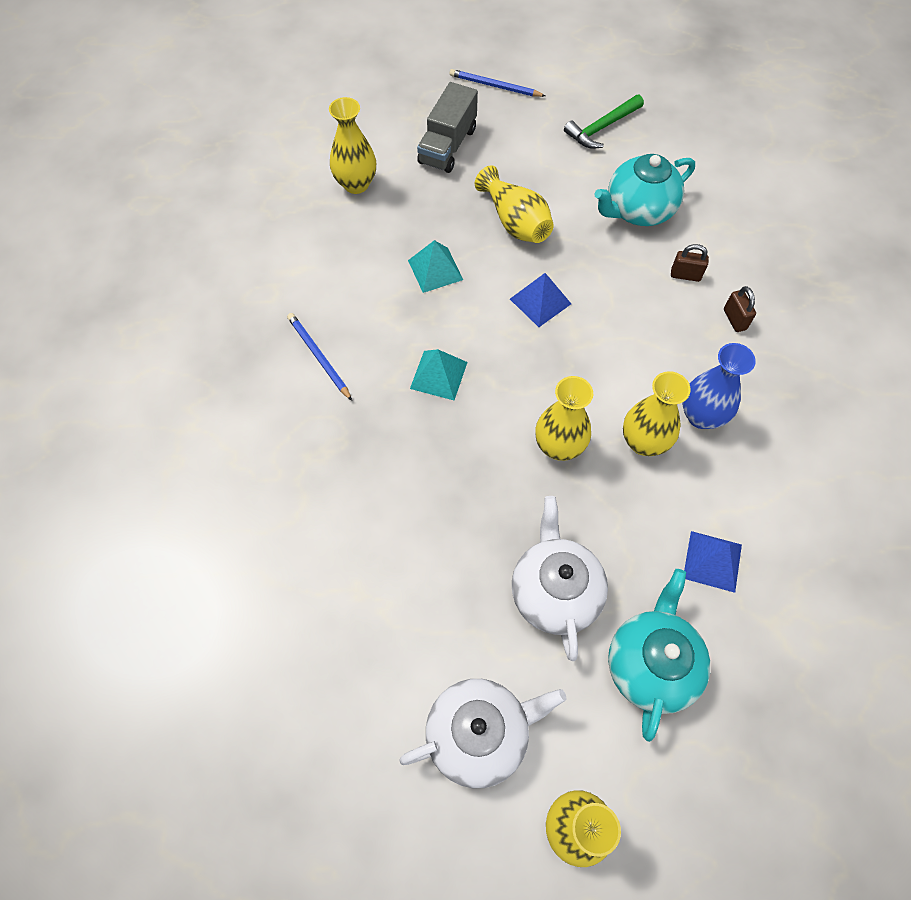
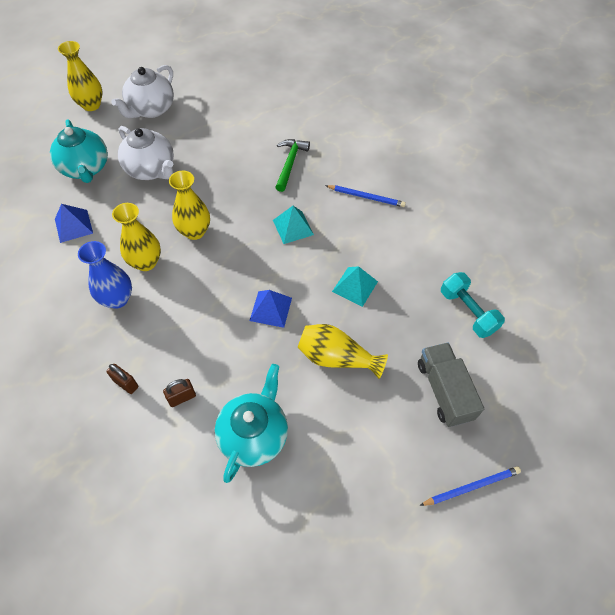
camera: 140 degrees right, 5 degrees down
yellow vase [329,97,376,194] -> turquoise dumbbell [441,272,505,338]
green hammer [564,95,644,149] -> green hammer moved to [275,139,310,192]

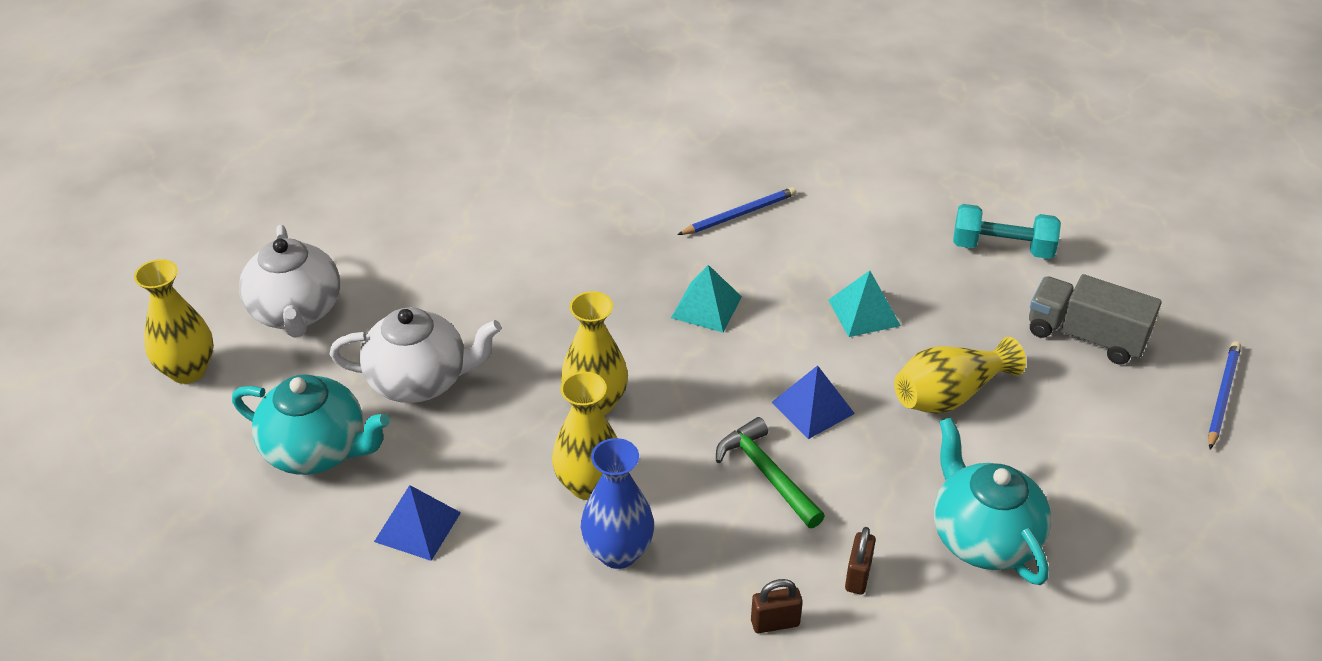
camera: 45 degrees left, 15 degrees down
green hammer [275,139,310,192] -> green hammer moved to [716,417,825,528]

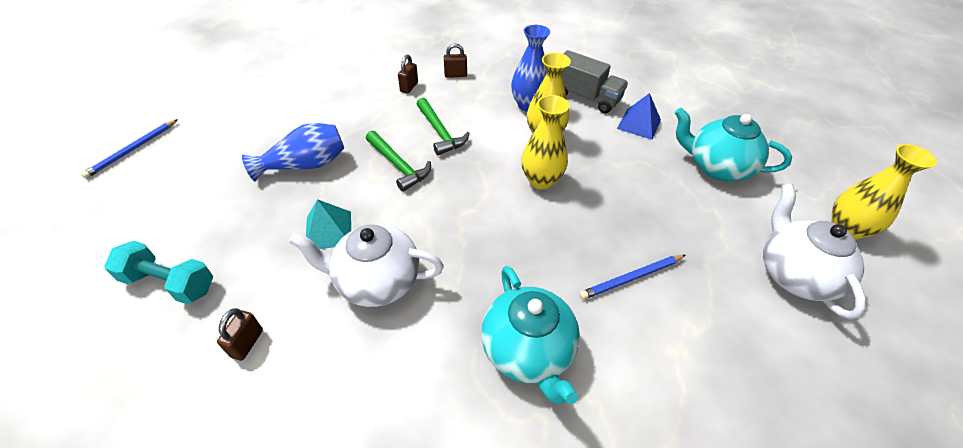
camera: 175 degrees left, 5 degrees up
white teapot [329,307,501,403] -> white teapot moved to [289,224,444,307]
turquoise pyramid [671,265,742,333] -> none
blue pencil [677,187,797,235] -> blue pencil moved to [579,255,686,300]
blue pyramid [771,365,855,439] -> green hammer [366,131,431,192]
yellow vase [894,337,1026,414] -> blue vase [242,123,344,181]
turquoise teapot [934,417,1051,585] -> turquoise teapot moved to [481,266,580,404]
grey truck [1029,274,1162,365] -> grey truck moved to [562,50,628,113]
none -> brown padlock [217,308,263,361]

